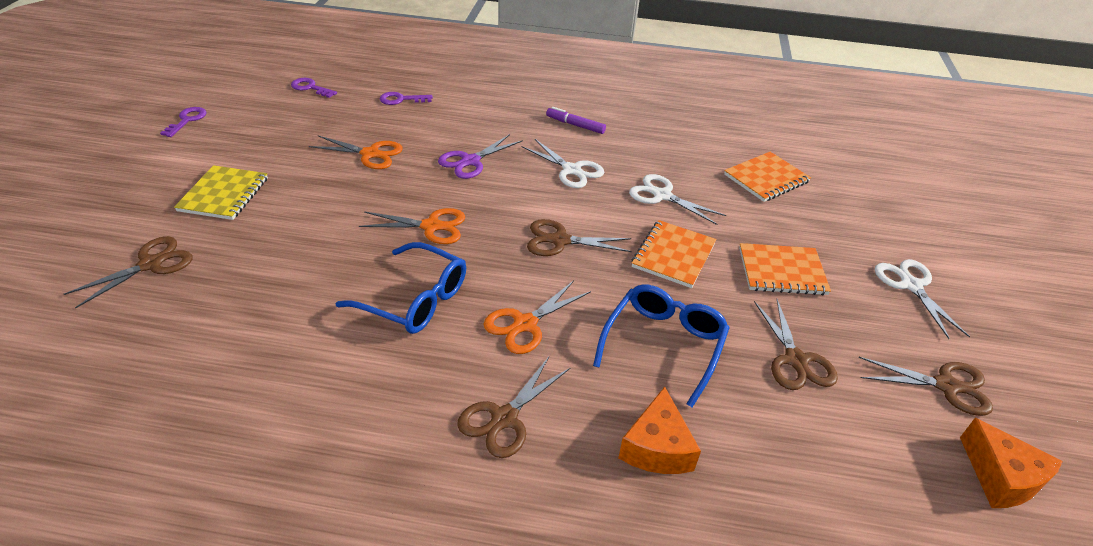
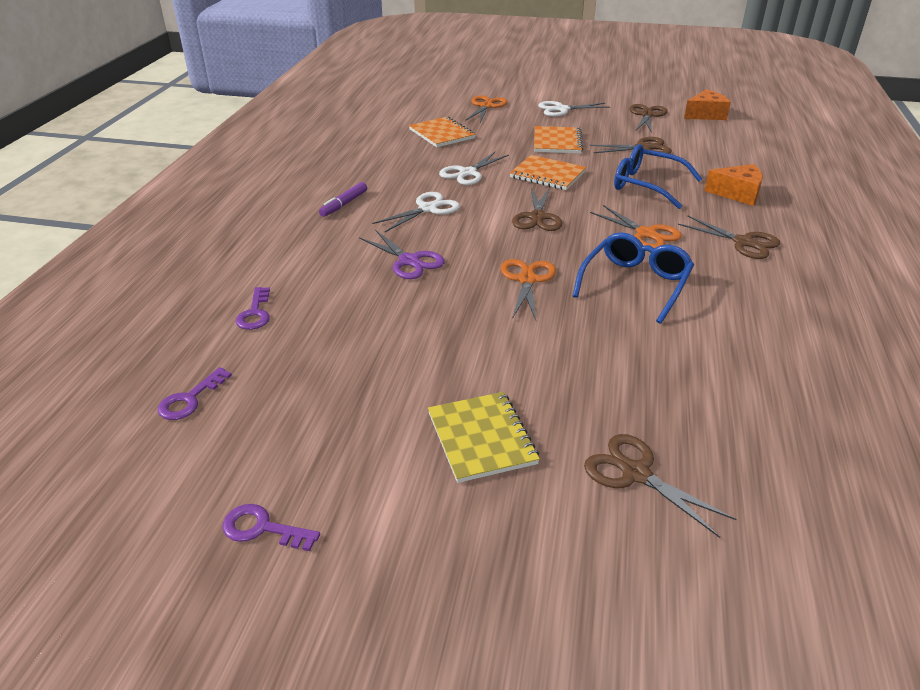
camera: 85 degrees left, 5 degrees down
yellow notebook [174,165,268,220] -> yellow notebook turned 60 degrees clockwise [428,392,540,483]
orange scissors [309,136,403,169] -> orange scissors moved to [465,95,508,123]

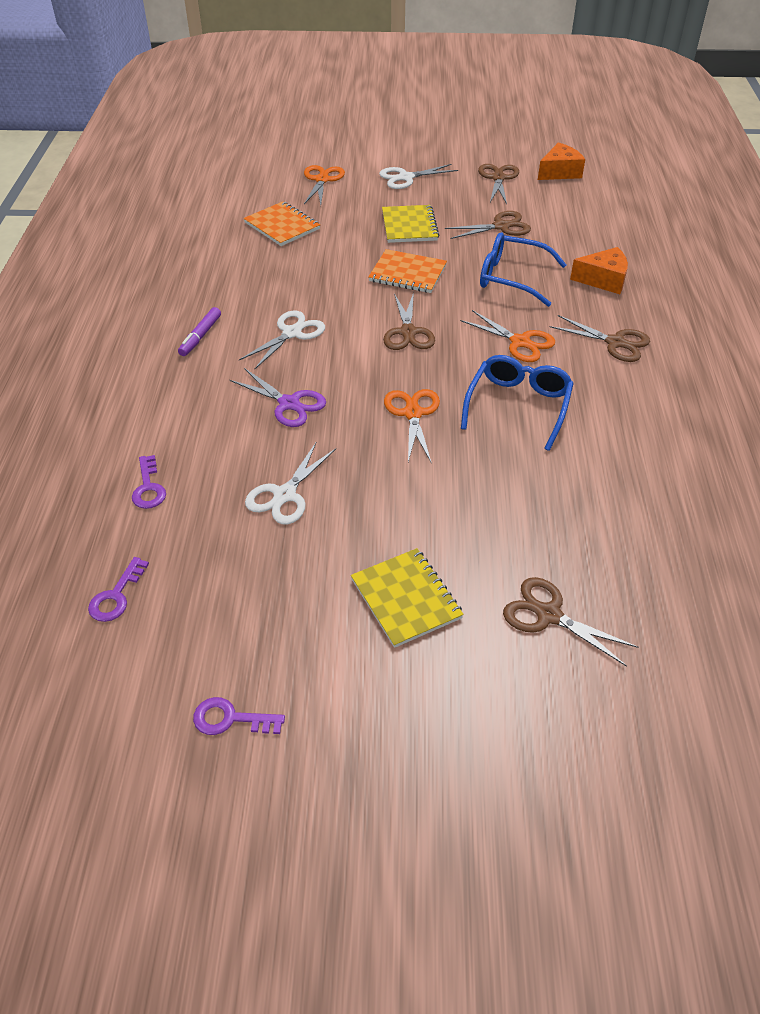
camera: 10 degrees left, 10 degrees up
white scissors [439,152,509,185] -> white scissors moved to [245,443,336,524]
orange notebook [534,126,583,154] -> yellow notebook [382,205,439,243]

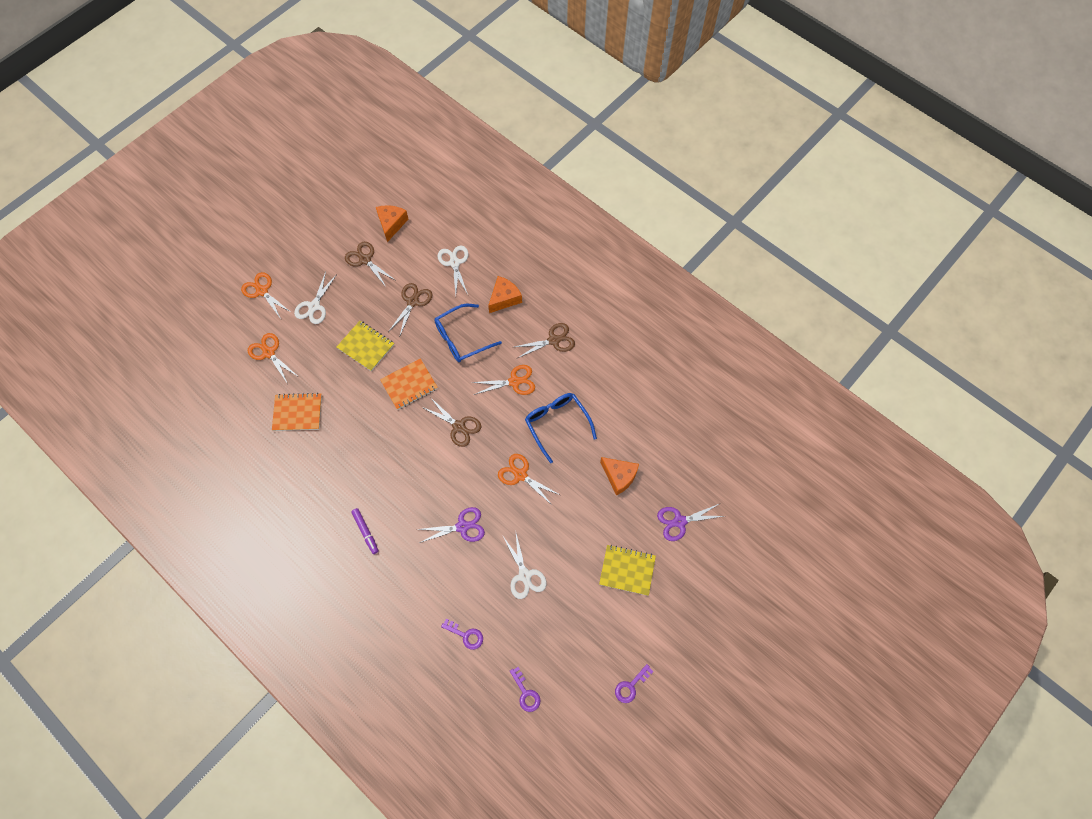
camera: 50 degrees left, 20 degrees up
white scissors [239,310,325,369] -> white scissors moved to [438,246,468,295]
brown scissors [503,577,638,667] -> purple scissors [657,504,724,541]
none -> orange scissors [241,272,292,319]
none -> orange cheese [600,457,639,496]

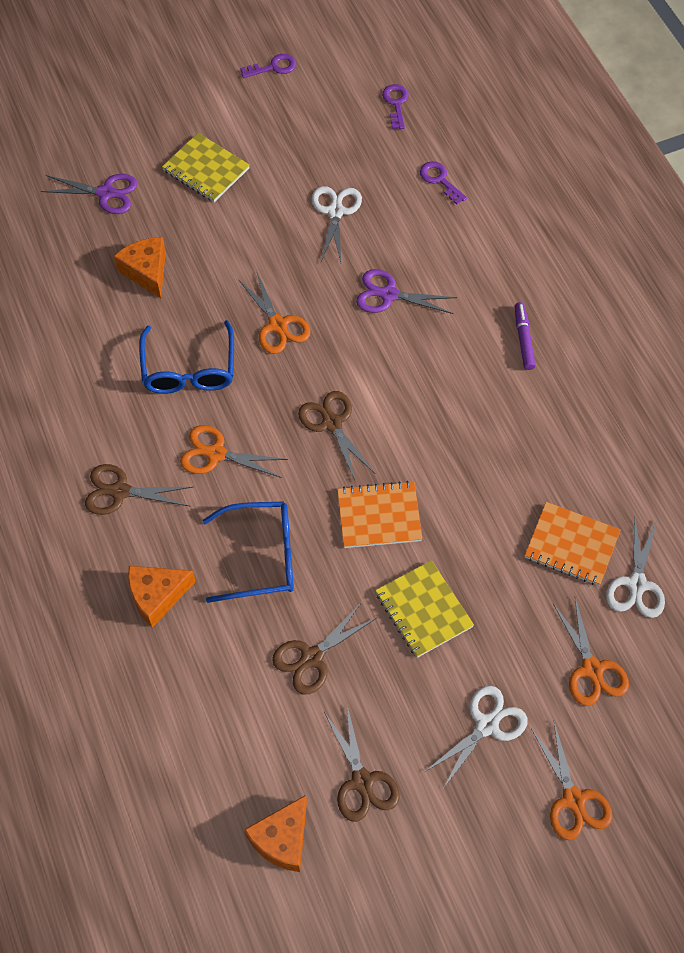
camera: 155 degrees left, 5 degrees down
white scissors [438,246,468,295] -> white scissors moved to [606,515,665,618]

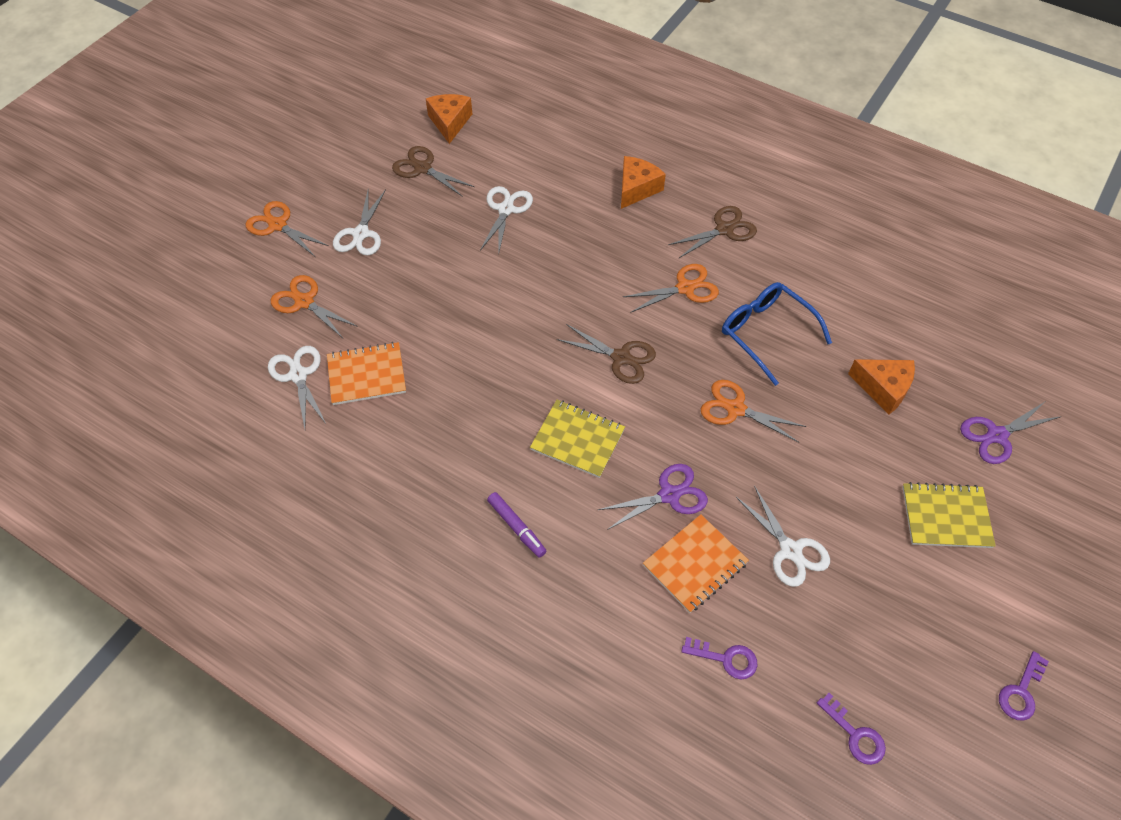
camera: 145 degrees right, 5 degrees down
blue glasses [202,501,294,603] -> none
brown scissors [272,602,378,694] -> white scissors [480,186,533,251]
orange notebook [337,481,422,548] -> orange notebook moved to [643,514,749,613]
yellow notebook [375,560,474,658] -> yellow notebook moved to [530,400,625,478]

